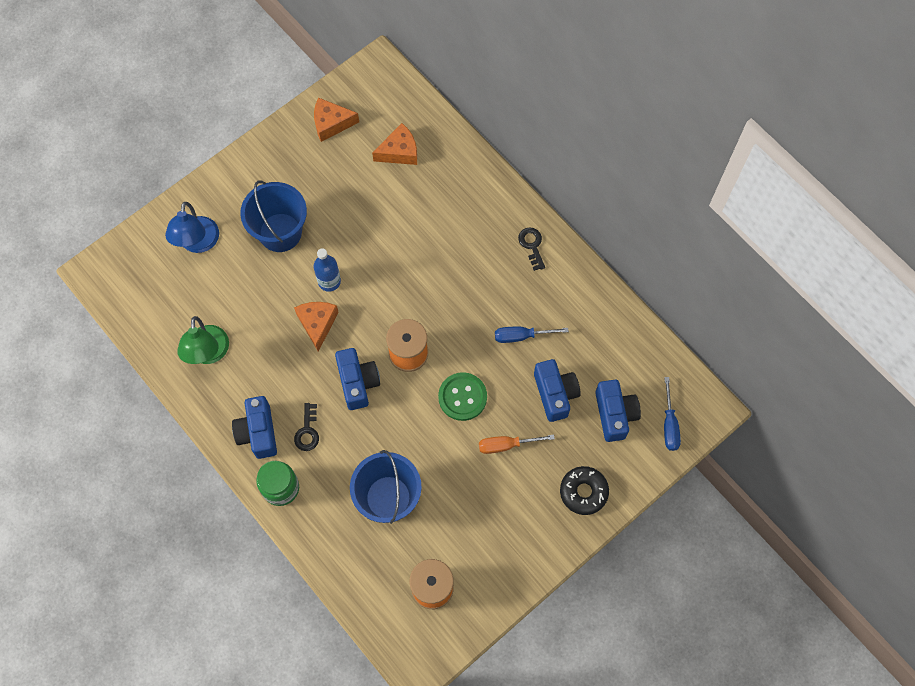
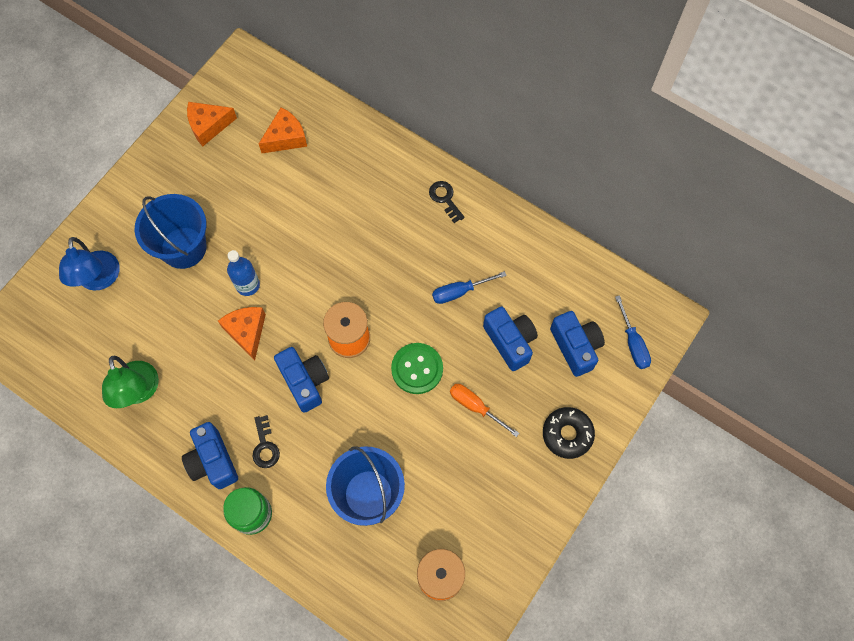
camera: 15 degrees left, 0 degrees up
orange screwdriver [479,435,555,454] -> orange screwdriver turned 60 degrees clockwise [450,384,519,437]

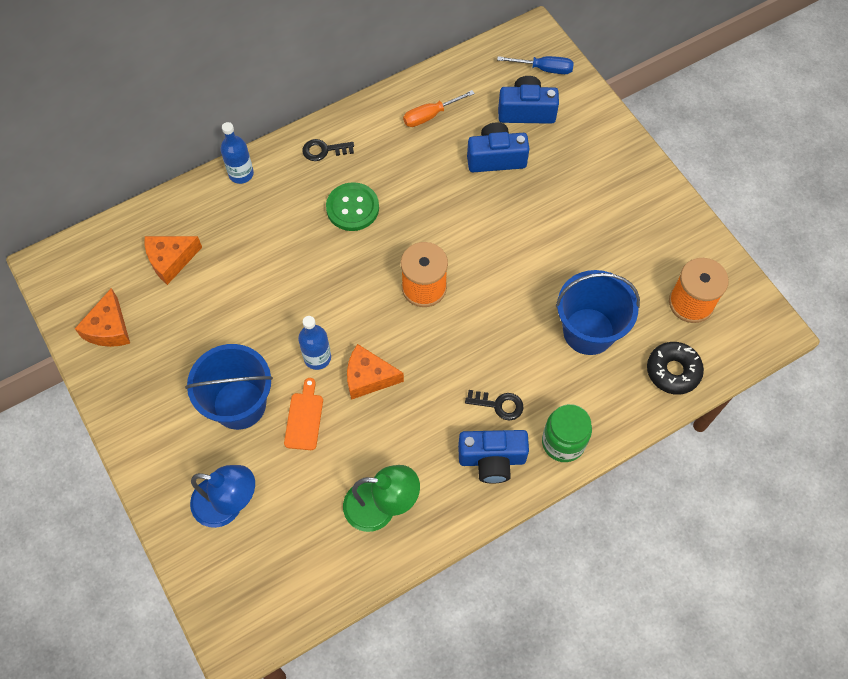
camera: 65 degrees left, 5 degrees down
orange cheese [259,107,307,153] -> orange cheese turned 105 degrees counterclockwise [145,236,202,285]
blue camera [274,347,329,413] -> none
green button [391,343,443,394] -> green button moved to [326,182,379,231]
blue screwdriver [432,271,507,304] -> none
orange screwdriver [450,384,519,437] -> orange screwdriver moved to [403,90,475,127]
black donut [543,407,595,459] -> black donut moved to [647,342,704,395]
none -> blue bottle [220,122,254,184]
none -> orange cutting board [284,378,323,450]

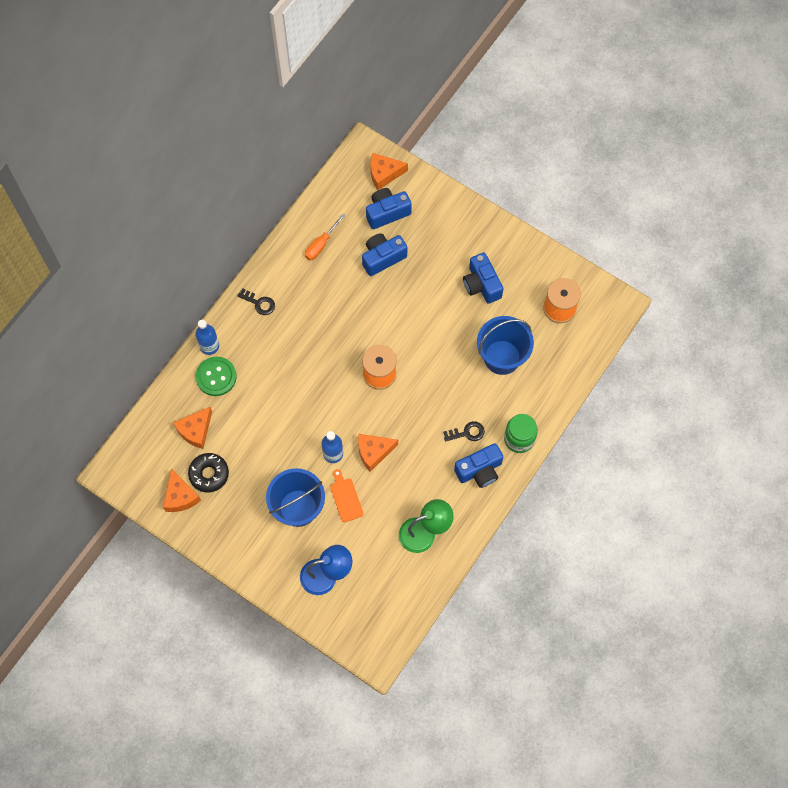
camera: 25 degrees left, 5 degrees up
black key [302,139,354,161] -> black key turned 120 degrees counterclockwise [237,288,275,315]
green button [326,182,379,231] -> green button moved to [196,357,237,396]
blue screwdriver [497,56,574,74] -> orange cheese [371,153,408,190]
black donut [647,342,704,395] -> black donut moved to [188,453,229,493]
none -> blue camera [463,253,504,304]

